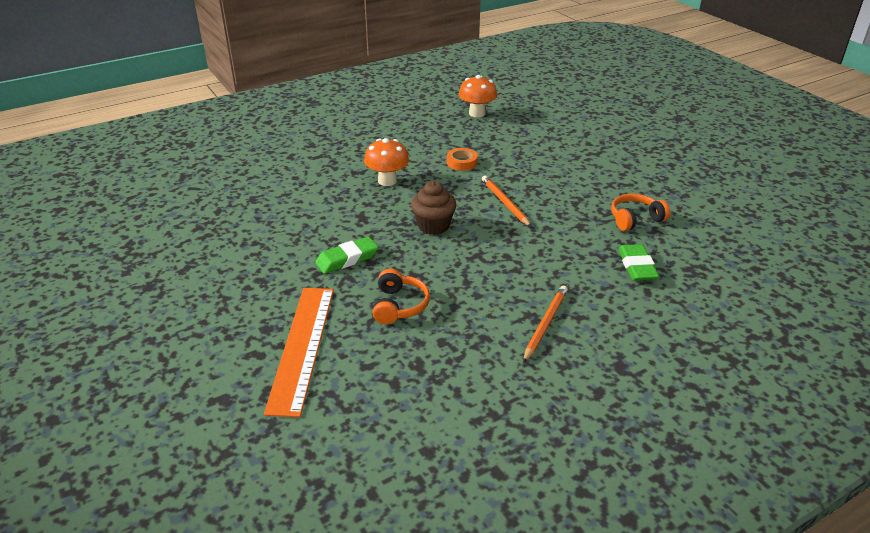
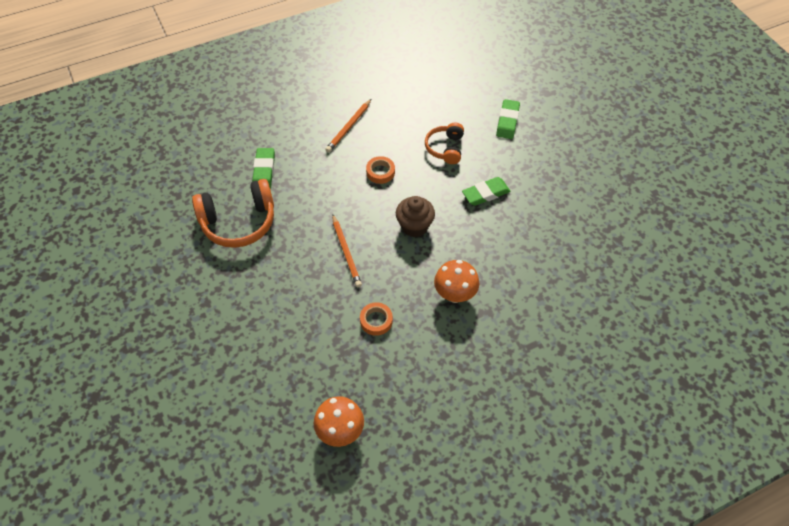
camera: 175 degrees left, 20 degrees up
orange ruler [264,288,334,417] -> green eraser [496,99,520,139]
orange headphones [611,194,670,231] -> orange headphones [192,179,274,248], size x1.70
none -> orange tape [366,156,395,184]

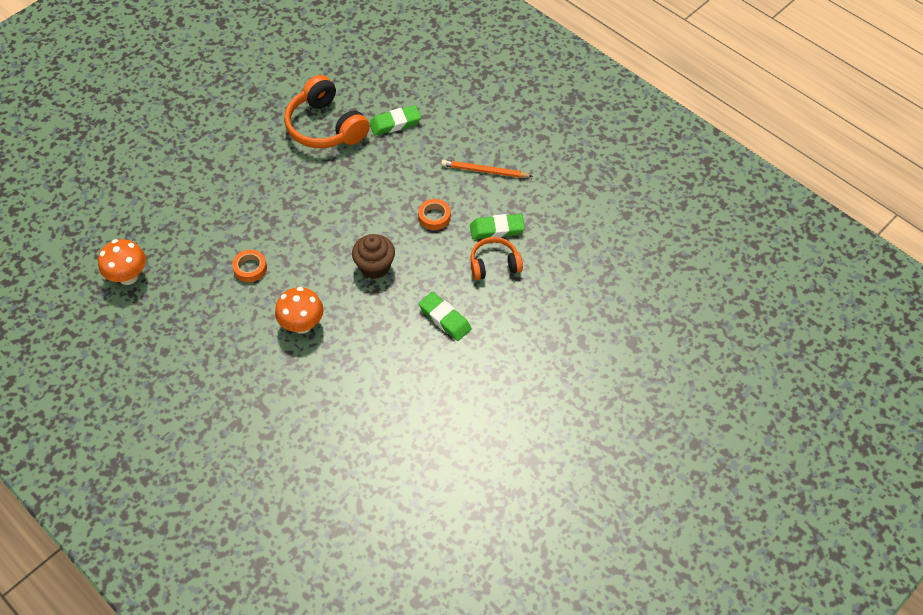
camera: 70 degrees right, 0 degrees up
orange pencil [332,214,362,287] -> none
green eraser [496,99,520,139] -> green eraser moved to [470,214,525,239]

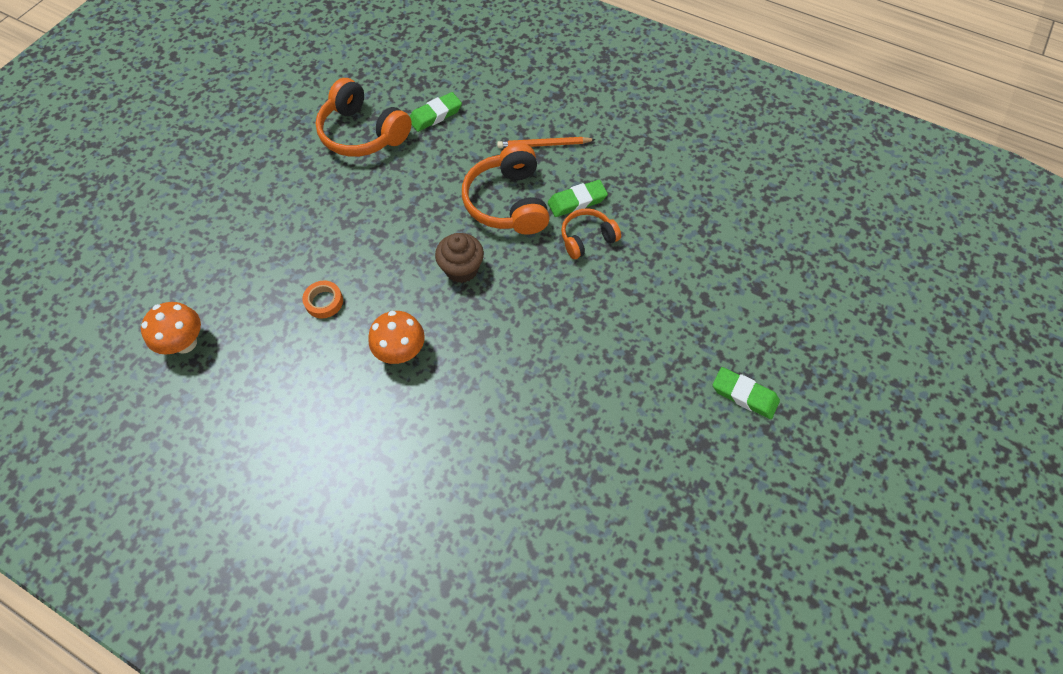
camera: 15 degrees left, 5 degrees up
orange tape [418,199,451,230] -> orange headphones [462,143,550,235]
green eraser [419,292,472,341] -> green eraser moved to [713,367,780,419]

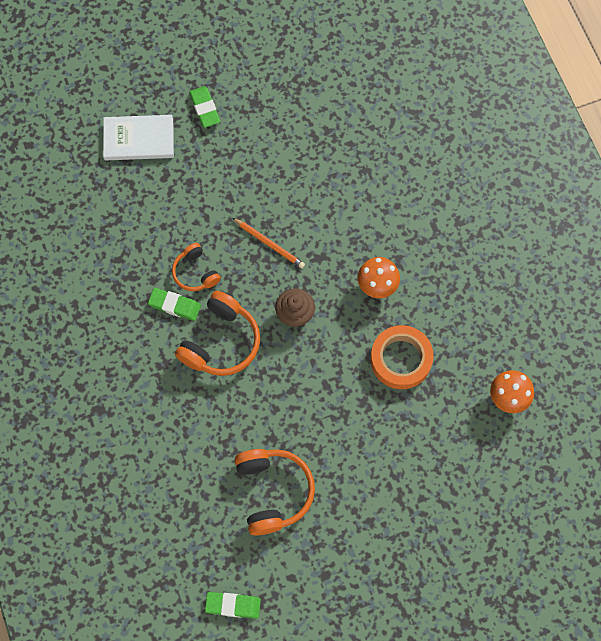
camera: 140 degrees left, 10 degrees up
orange tape [302,281,343,318] -> orange tape [370,325,434,389], size x1.99
green eraser [410,92,462,132] -> green eraser moved to [205,592,261,619]
orange pencil [497,137,596,148] -> orange pencil moved to [233,218,305,269]
orange headphones [561,208,621,259] -> orange headphones turned 45 degrees clockwise [172,243,221,291]
none -> white book [103,115,174,161]

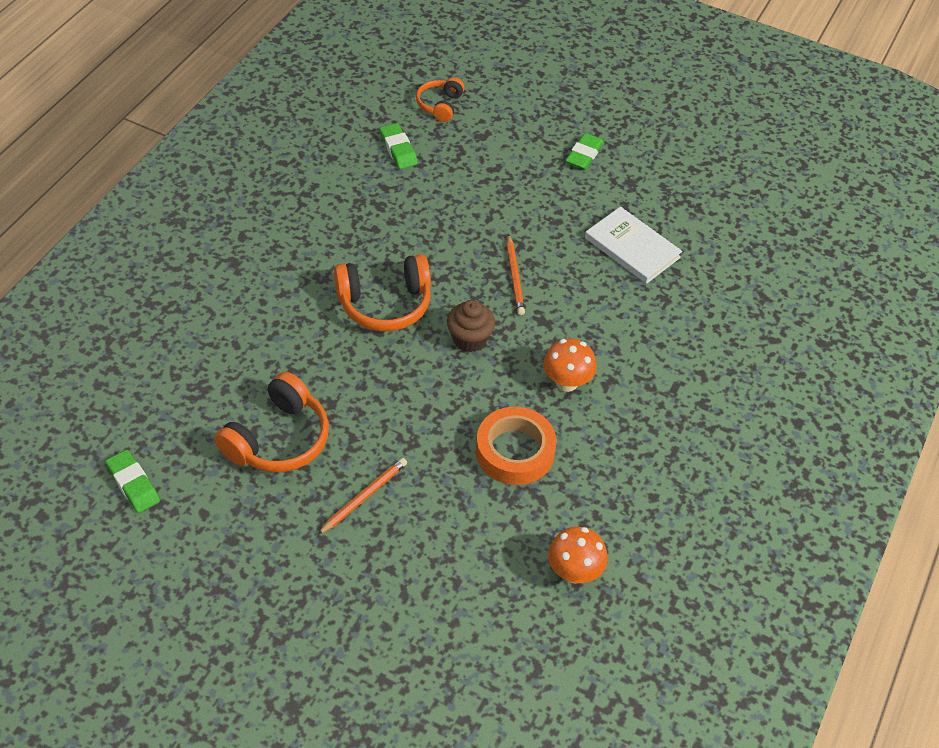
camera: 45 degrees right, 20 degrees down
white book [103,115,174,161] -> white book moved to [585,207,682,284]
green eraser [148,288,201,321] -> green eraser moved to [380,123,418,169]
orange headphones [172,243,221,291] -> orange headphones moved to [416,77,465,122]
none -> orange pencil [317,458,407,535]

